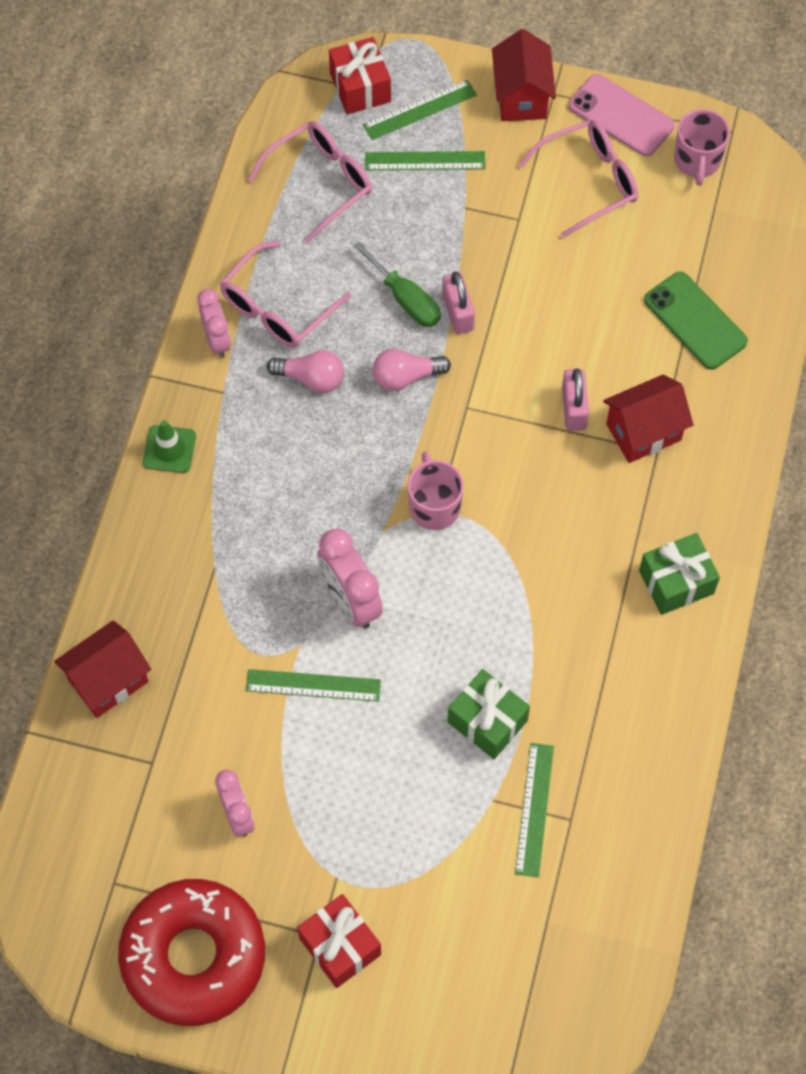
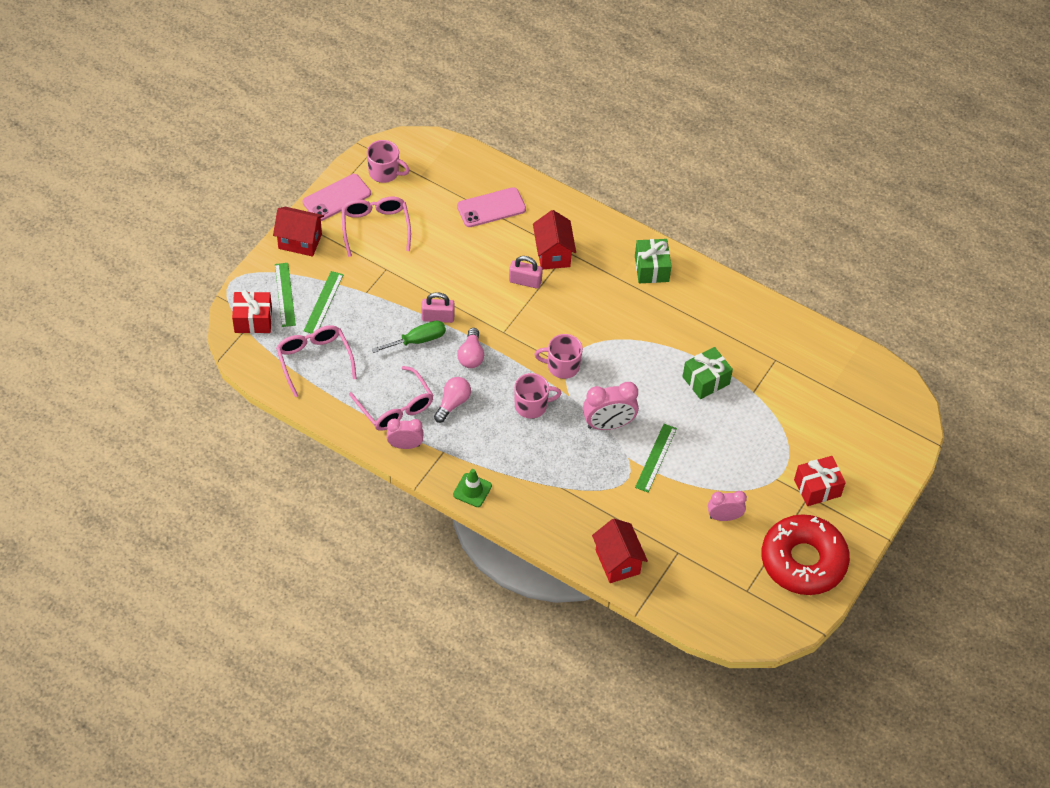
camera: 75 degrees left, 10 degrees down
green ruler [515,743,554,877] -> none
green phone [644,272,748,370] -> pink phone [457,187,526,227]
none -> pink mug [514,373,562,419]

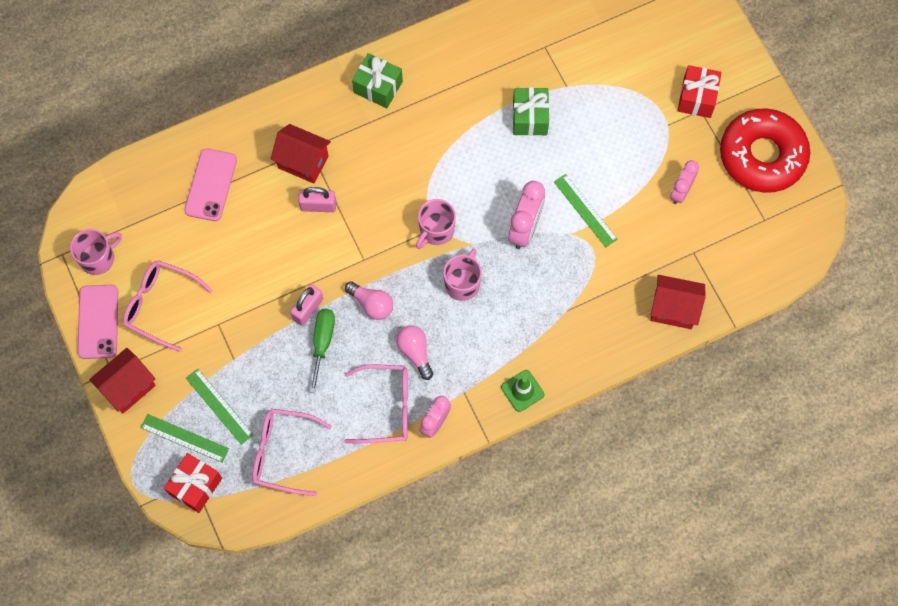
camera: 55 degrees left, 15 degrees up
pink padlock [509,256,543,289] -> pink padlock turned 45 degrees clockwise [298,187,336,212]

